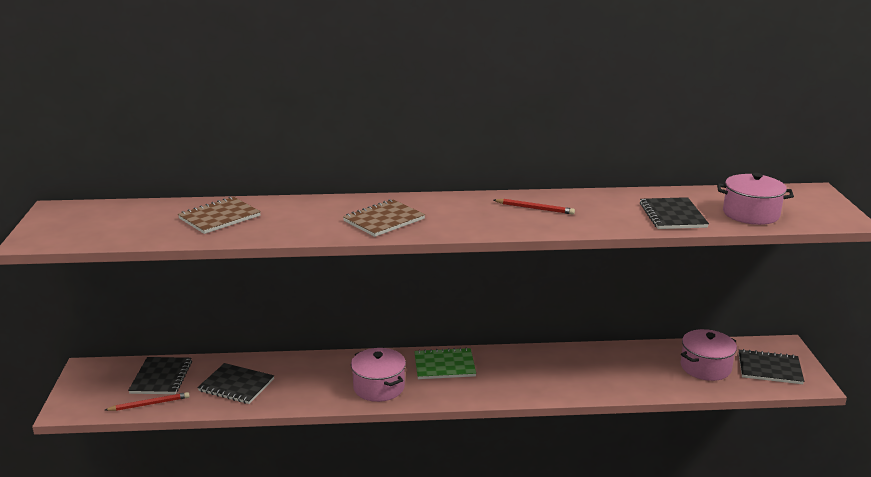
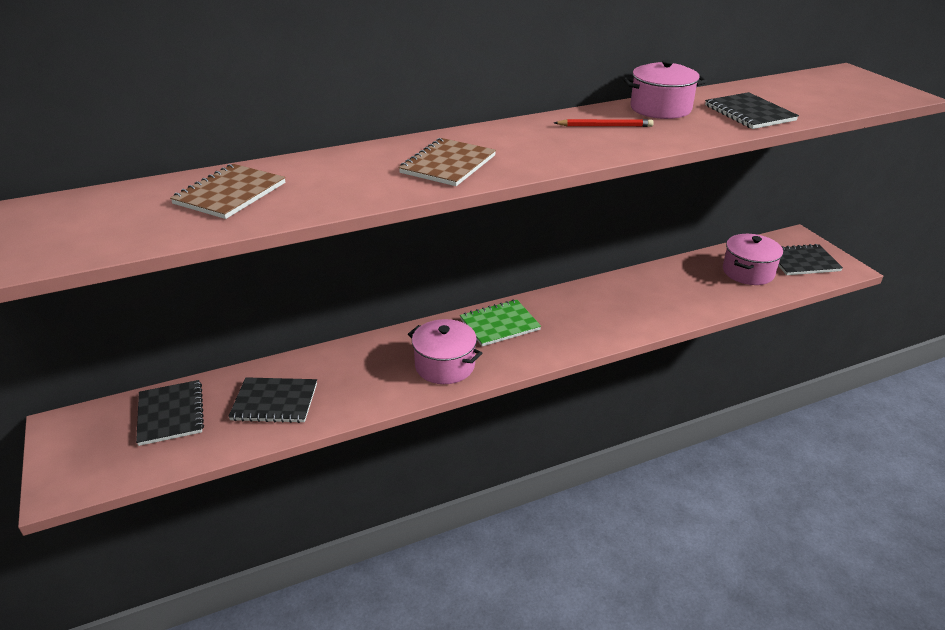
camera: 20 degrees left, 10 degrees up
red pencil [105,392,190,411] -> none
pink pot [717,173,794,225] -> pink pot moved to [623,60,707,119]

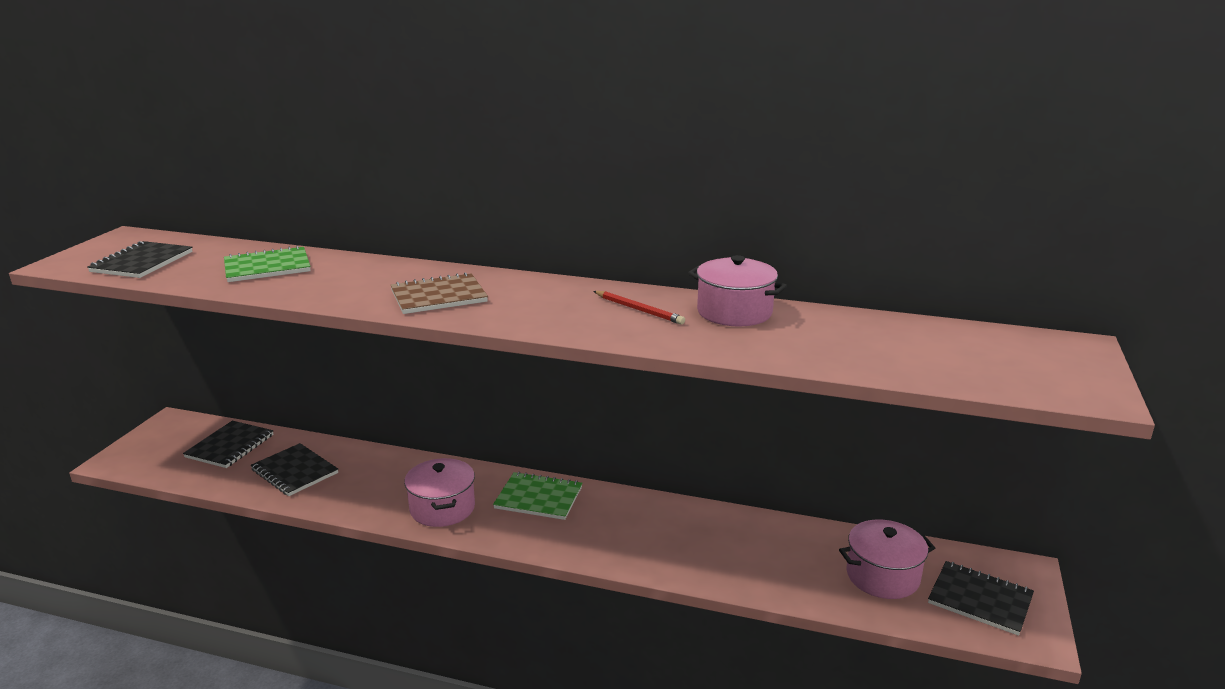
camera: 40 degrees right, 10 degrees down
brown notebook [170,164,286,219] -> green notebook [224,246,311,282]
black notebook [705,92,799,129] -> black notebook moved to [87,241,193,278]

